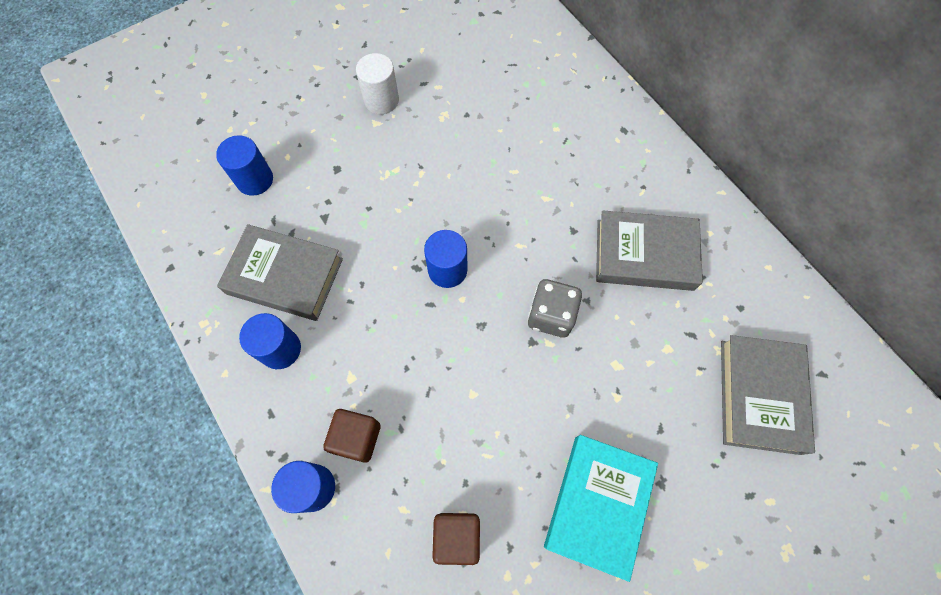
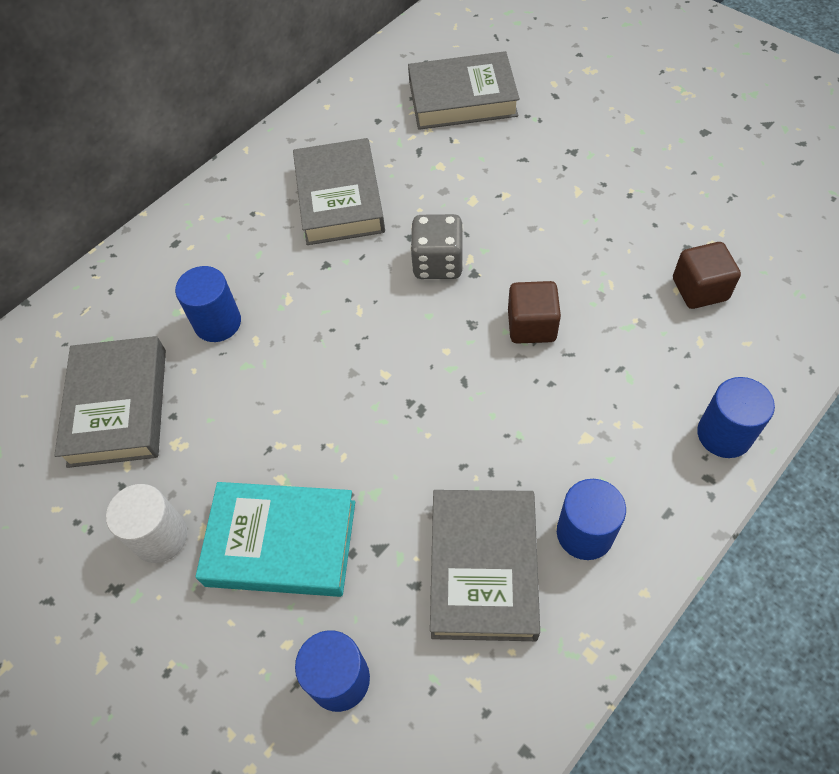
camera: 100 degrees left, 10 degrees down
brown cube [323,409,380,463] -> brown cube moved to [508,281,561,344]
blue cylinder [424,230,467,288] -> blue cylinder moved to [175,266,241,342]
turquoise book [544,435,658,582] -> turquoise book moved to [195,482,355,597]
none -> grey book [54,336,166,468]

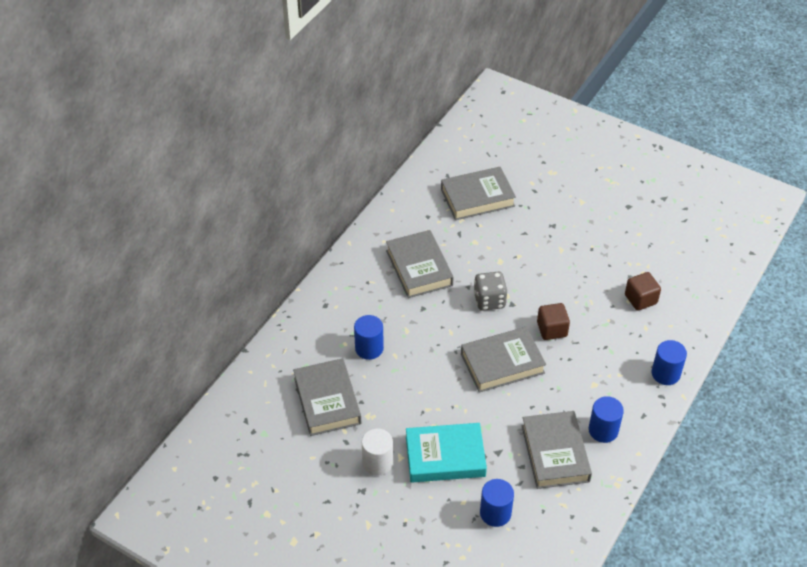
camera: 15 degrees left, 10 degrees down
none -> grey book [461,327,546,393]

